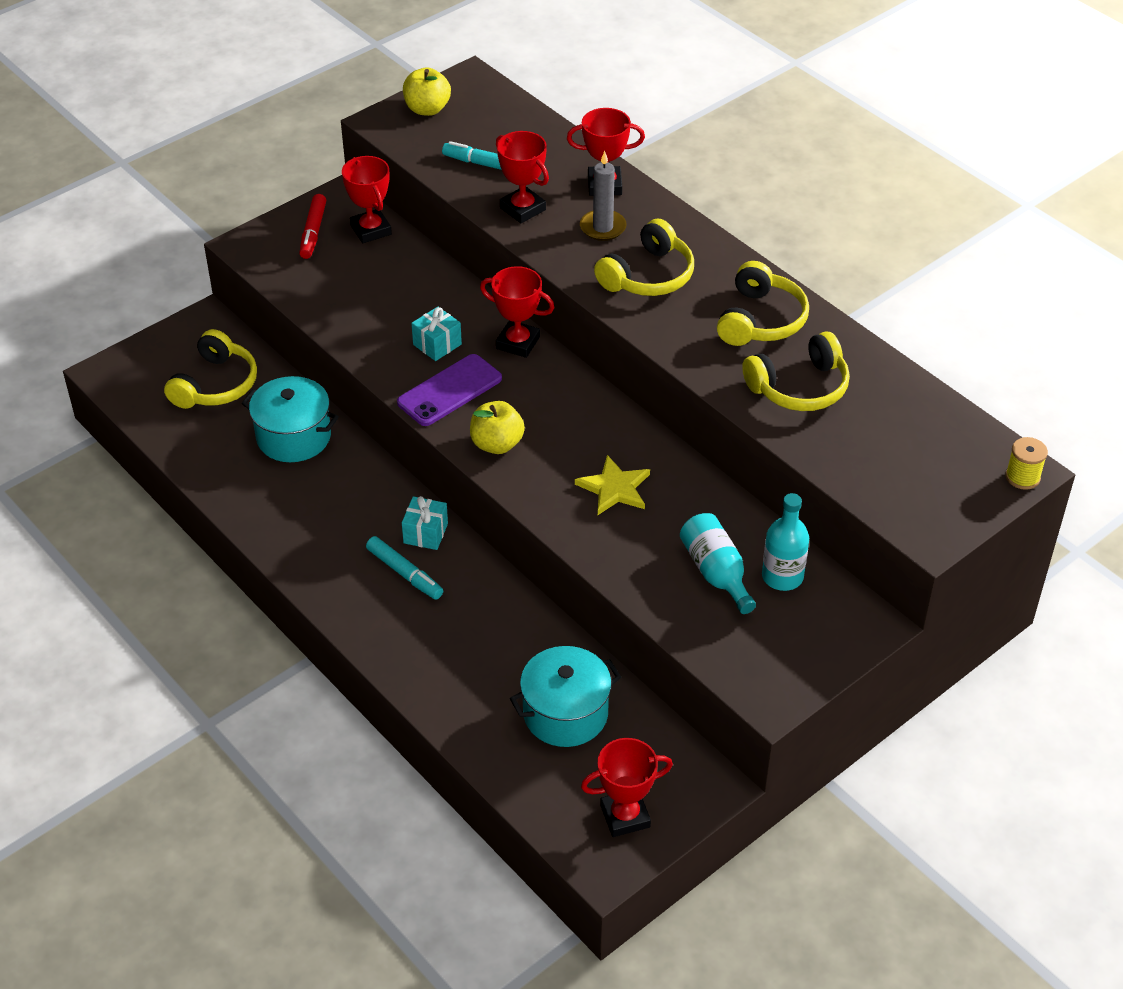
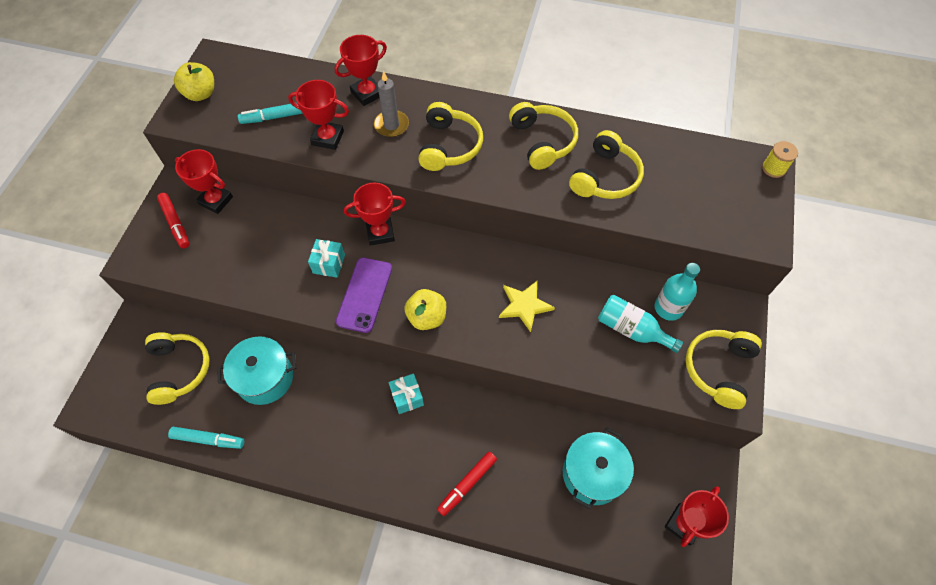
camera: 35 degrees left, 15 degrees up
turquoise marker [366,536,443,600] -> turquoise marker moved to [168,427,244,449]
none -> red marker [437,452,497,516]
none -> yellow headphones [685,330,762,409]

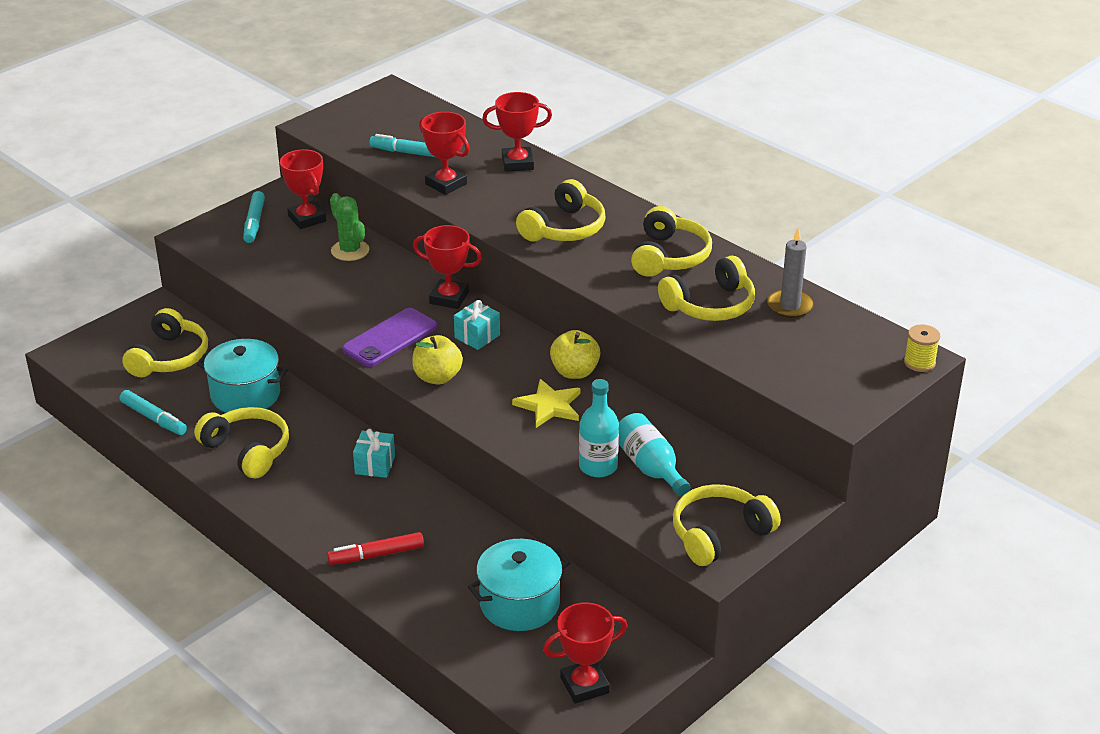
camera: 30 degrees right, 25 degrees down
red marker [157,193,189,248] -> turquoise marker [243,191,265,243]
yellow apple [174,62,214,101] -> yellow apple moved to [550,330,601,379]
turquoise gift [308,239,345,278] -> turquoise gift moved to [454,300,500,350]
grey candle [374,71,409,137] -> grey candle moved to [767,228,814,318]
turquoise bottle [654,263,700,321] -> turquoise bottle moved to [579,379,619,477]
none -> yellow headphones [194,407,289,479]
none -> green cactus [330,193,369,261]

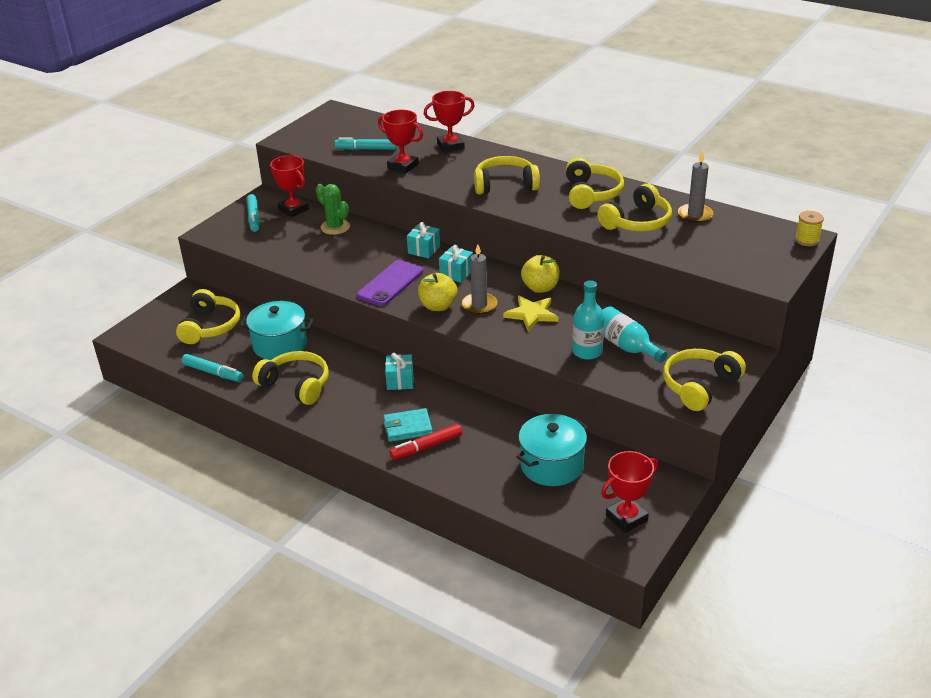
camera: 10 degrees left, 0 degrees up
red trophy [413,225,482,309] -> turquoise gift [407,222,440,258]
yellow headphones [516,179,606,241] -> yellow headphones turned 120 degrees counterclockwise [474,156,540,195]
none -> turquoise wallet [383,408,433,442]
none -> grey candle [462,244,497,314]

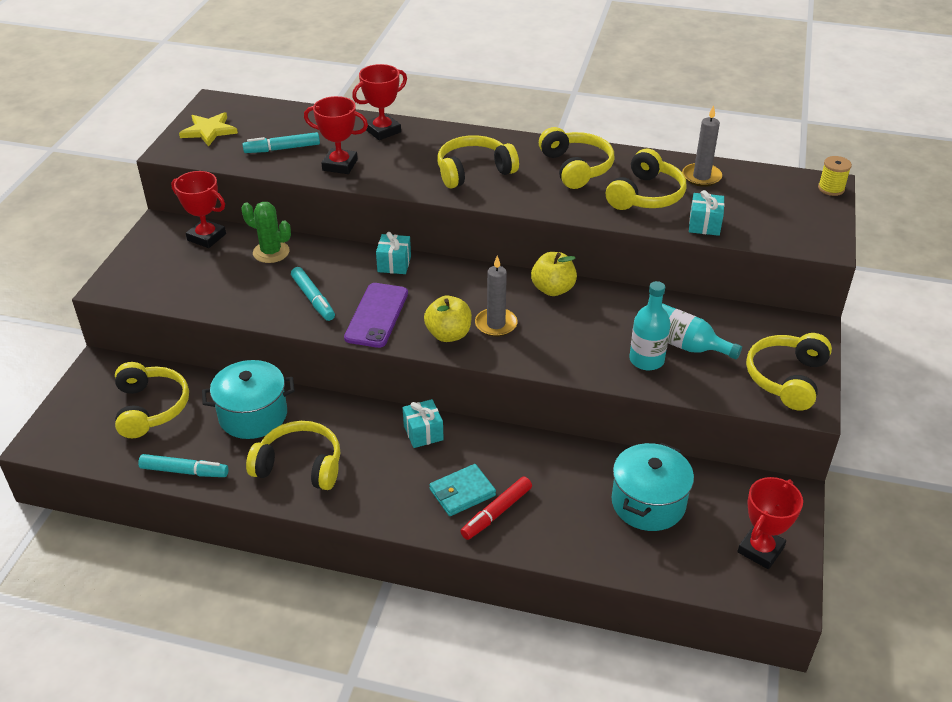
camera: 20 degrees left, 5 degrees up
turquoise marker [247,194,260,232] -> turquoise marker moved to [291,267,335,321]
turquoise gift [439,245,473,283] -> turquoise gift moved to [689,190,725,236]
yellow star [503,296,558,331] -> yellow star moved to [179,112,238,147]

